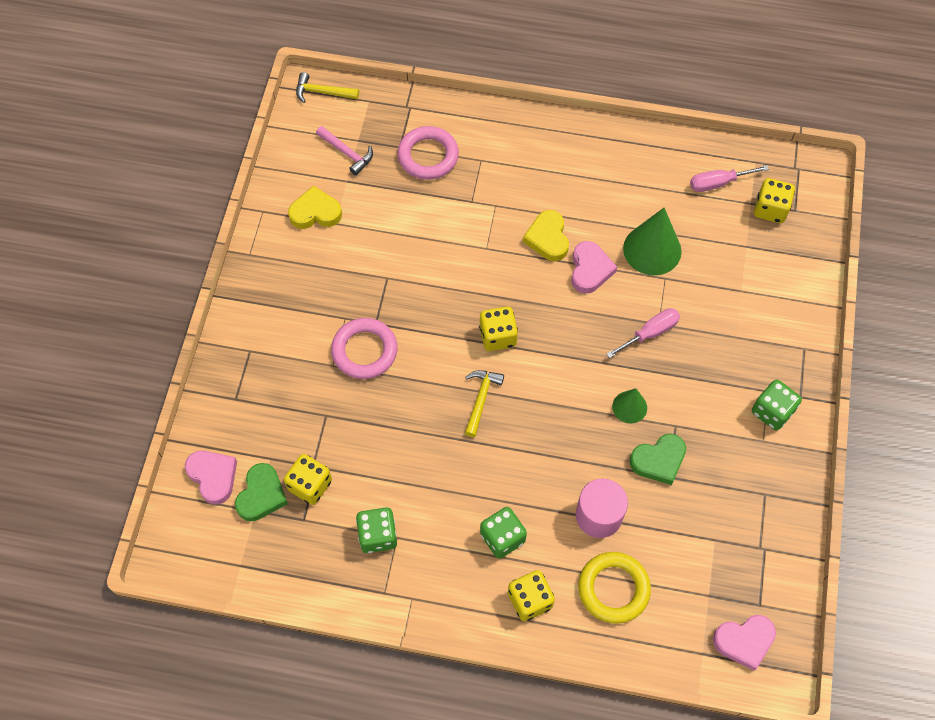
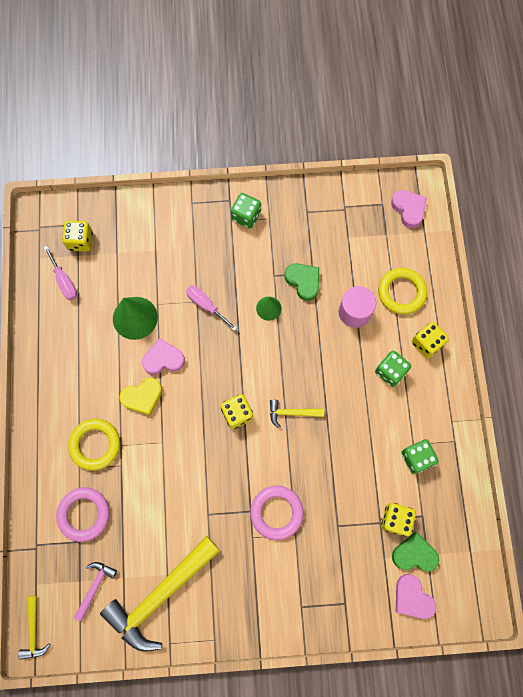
camera: 105 degrees left, 10 degrees up
pink heart [185,451,237,505] -> pink heart turned 75 degrees counterclockwise [396,574,436,619]
yellow heart [288,186,342,229] -> yellow hammer [100,536,220,652]
none -> yellow ring [68,419,120,471]

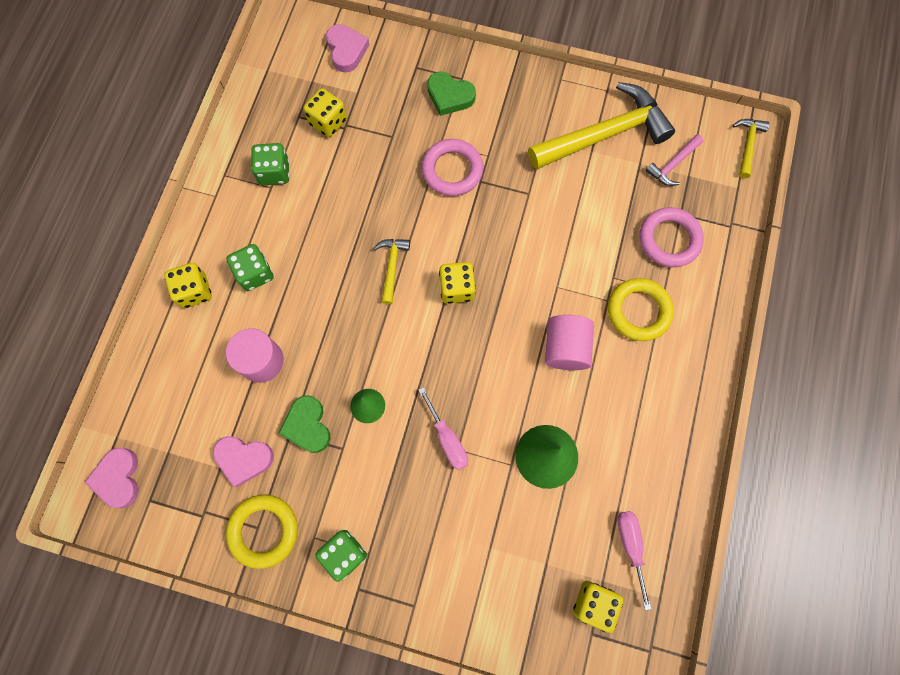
camera: 160 degrees left, 0 degrees up
yellow heart [119,378,162,416] -> pink cylinder [545,315,594,370]
pink heart [142,338,185,375] -> pink heart moved to [213,436,274,487]
yellow hammer [270,400,324,429] -> yellow hammer turned 105 degrees counterclockwise [374,239,410,304]
yellow ring [378,268,427,315] -> yellow ring moved to [226,495,298,569]
green heart [392,532,439,572] -> green heart moved to [427,72,476,116]

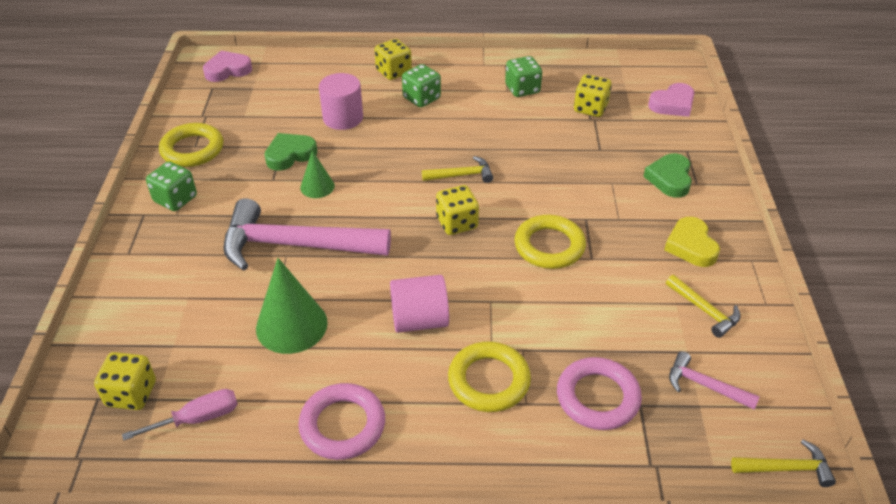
camera: 75 degrees right, 30 degrees down
pink heart [213,436,274,487] -> none
pink screwdriver [419,387,468,470] -> pink hammer [223,198,391,271]
pink ring [422,139,483,196] -> pink ring moved to [298,383,385,460]
yellow hammer [528,82,675,169] -> yellow hammer [666,275,741,338], size x0.46
none -> yellow ring [514,215,586,269]
none -> yellow heart [664,217,720,267]

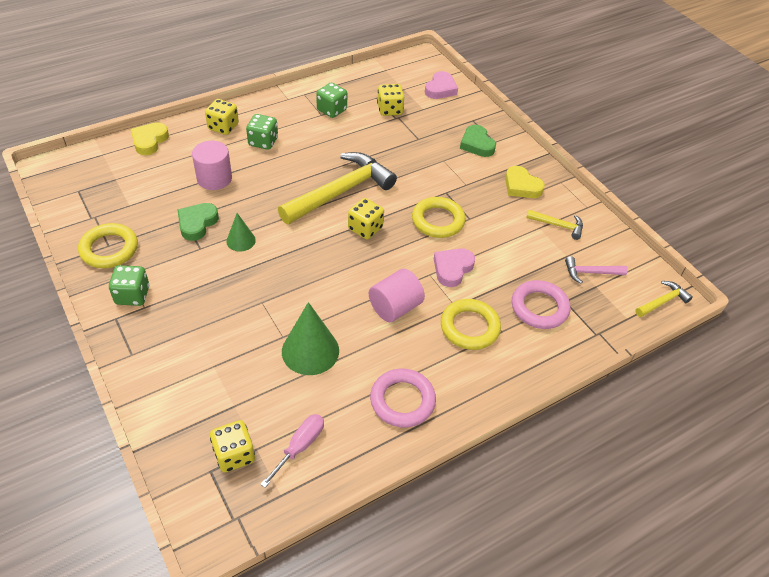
camera: 35 degrees left, 5 degrees up
pink heart [203,51,252,82] -> pink heart moved to [434,248,475,287]
pink hammer [223,198,391,271] -> none
yellow hammer [422,156,493,183] -> yellow hammer [278,152,397,224], size x2.19
none -> yellow heart [130,122,169,155]

